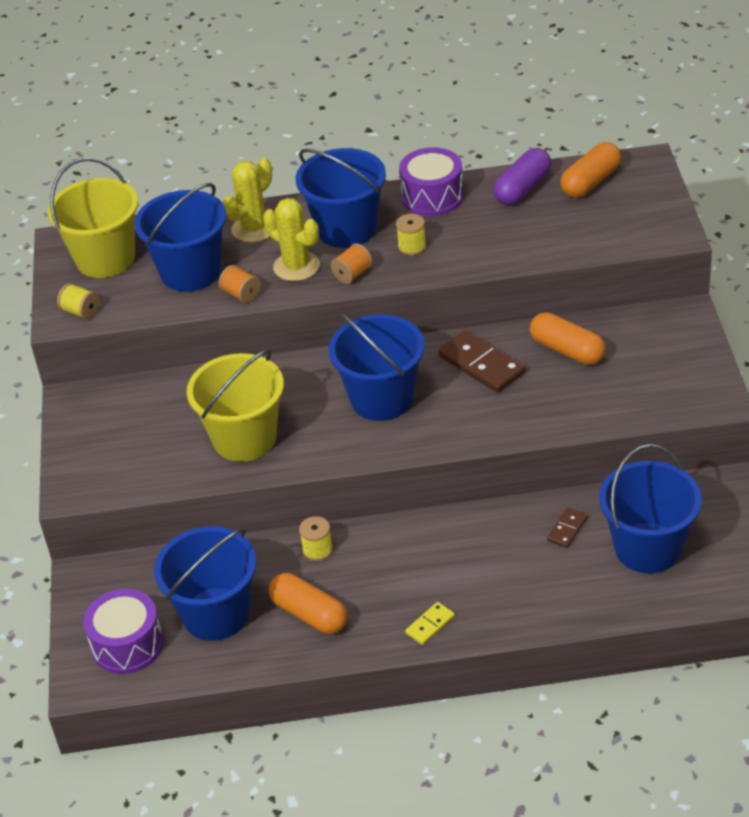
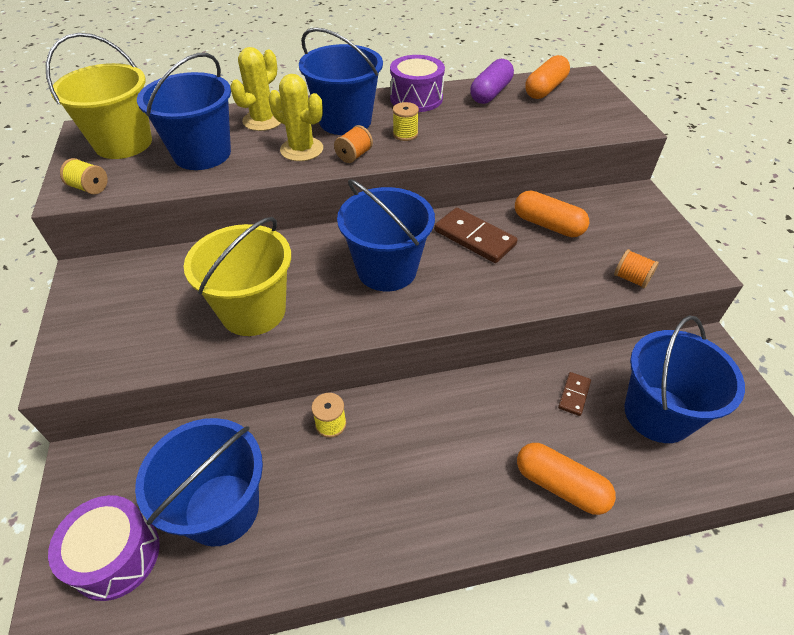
camera: 10 degrees left, 5 degrees up
orange spool [219,265,261,303] -> orange spool moved to [614,249,659,288]
orange capsule [269,573,348,634] -> orange capsule moved to [517,443,616,515]
yellow domino [405,602,455,645] -> none

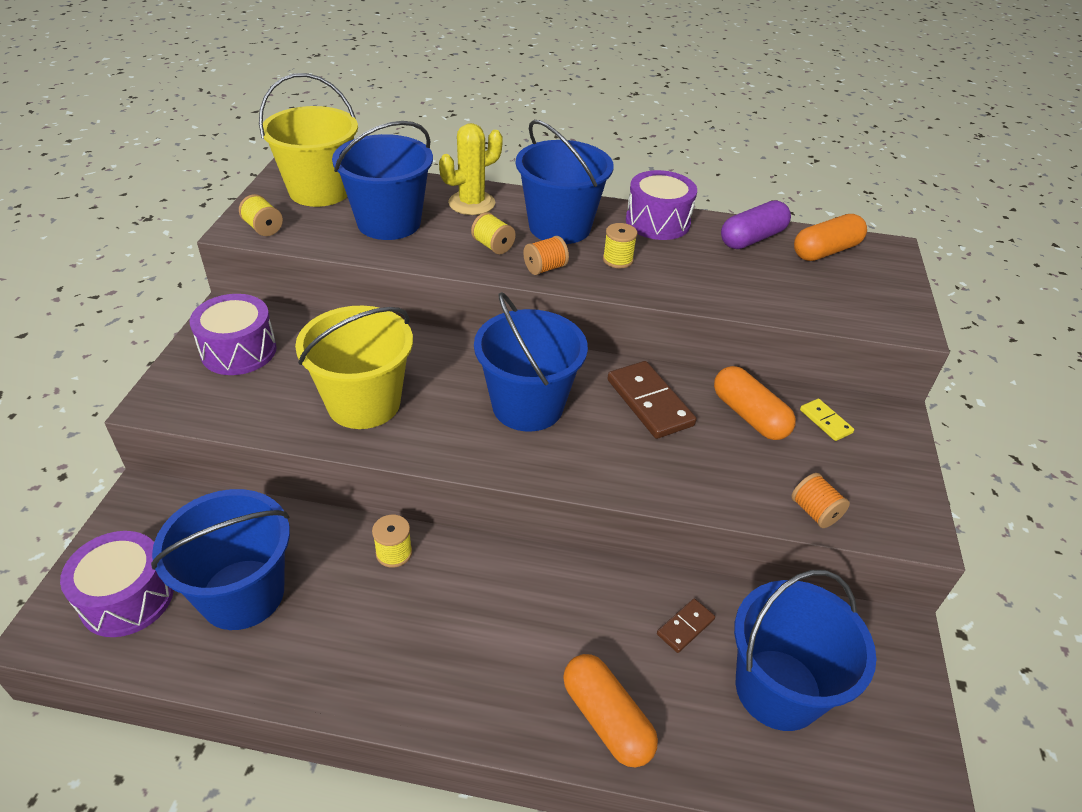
camera: 20 degrees right, 5 degrees down
yellow cactus [268,74,323,161] -> yellow spool [471,212,516,254]
none -> purple drum [189,294,277,375]
none -> yellow domino [800,399,854,441]

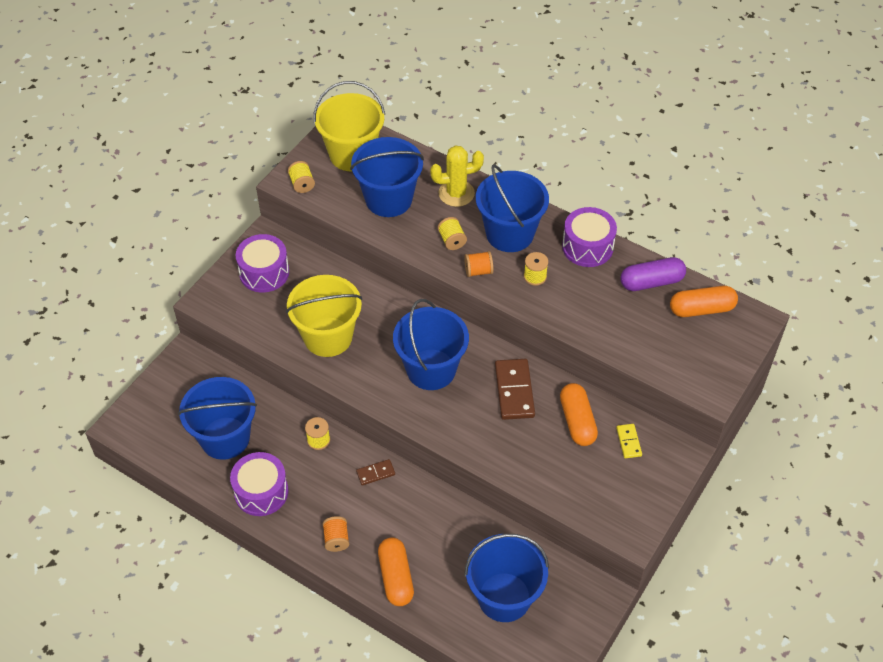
camera: 25 degrees right, 10 degrees up
purple drum [60,531,174,637] -> purple drum moved to [230,452,289,516]
brown domino [657,599,715,653] -> brown domino moved to [356,459,395,485]
orange spool [791,473,850,528] -> orange spool moved to [322,516,349,552]

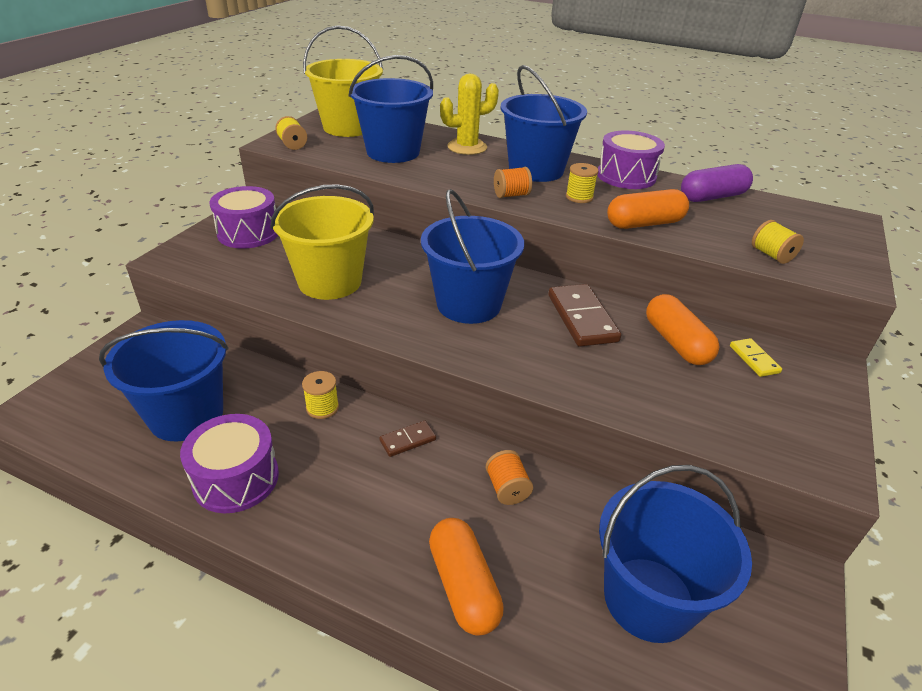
camera: 10 degrees left, 15 degrees down
orange spool [322,516,349,552] -> orange spool moved to [486,450,533,505]
yellow spool [438,217,467,250] -> yellow spool moved to [752,220,804,264]
orange capsule [670,286,738,317] -> orange capsule moved to [607,189,689,229]

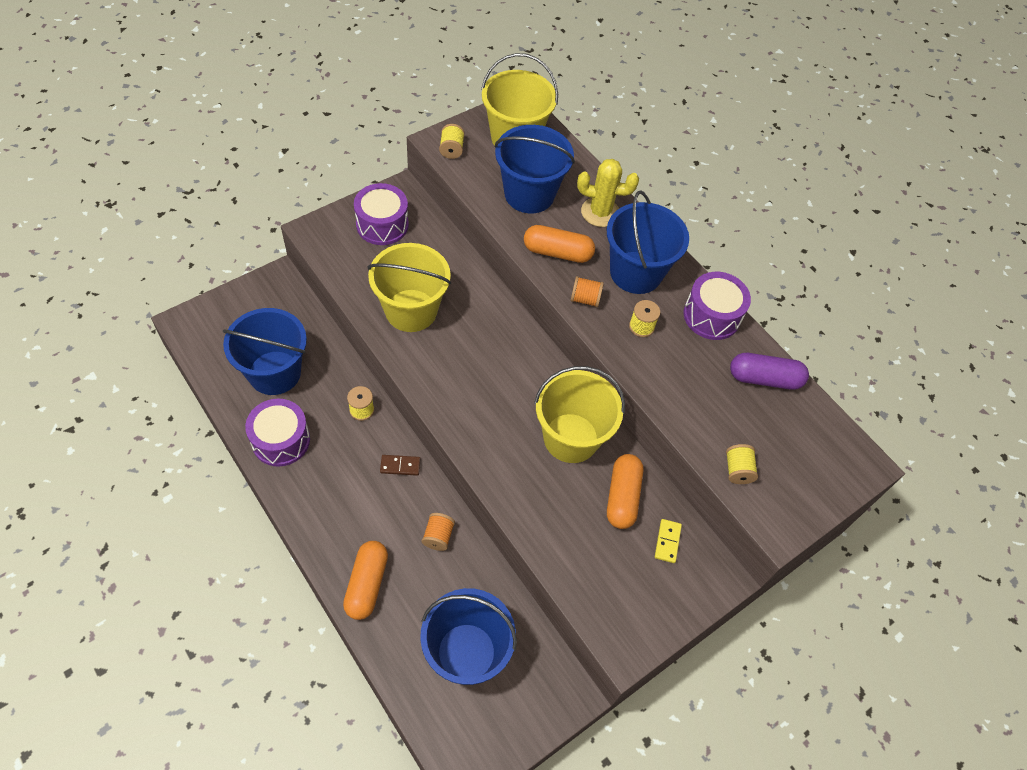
camera: 25 degrees right, 20 degrees up
blue bucket [421,189,524,324] -> none
brown domino [548,284,621,347] -> yellow bucket [534,366,625,463]
orange capsule [607,189,689,229] -> orange capsule moved to [524,225,595,263]

